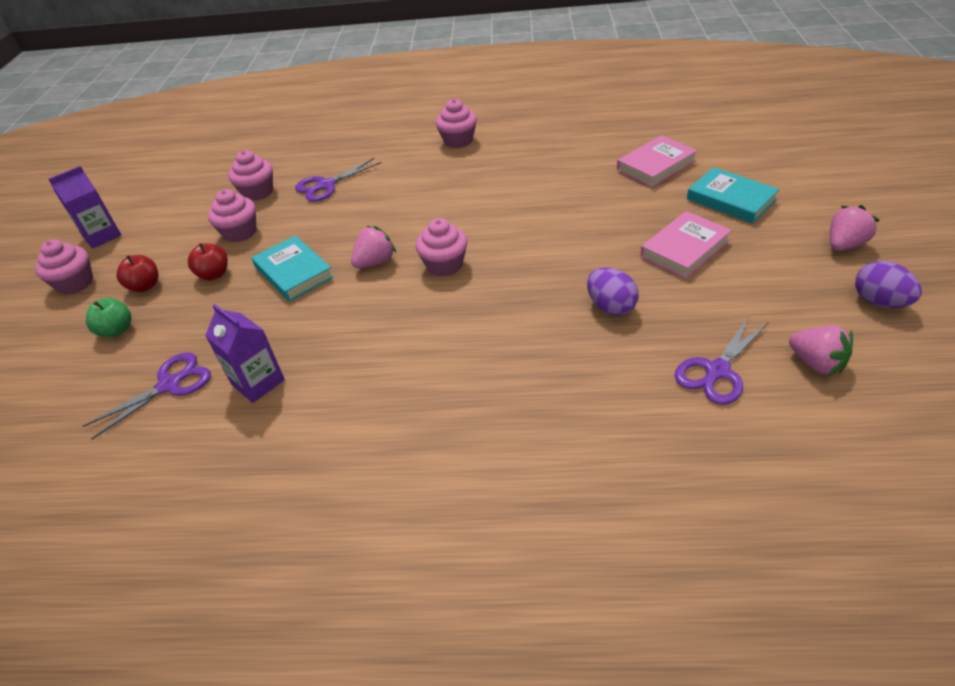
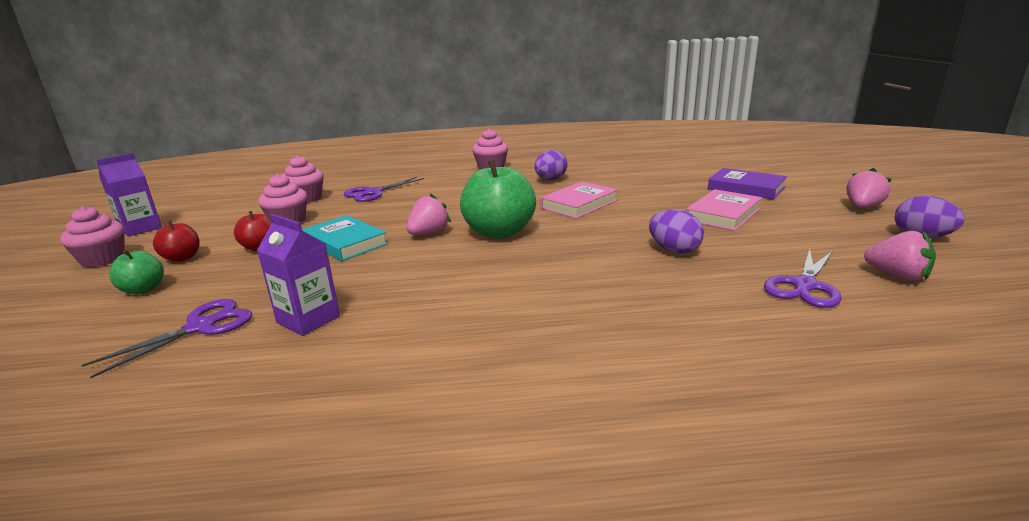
camera: 10 degrees left, 20 degrees down
pink cupcake [415,218,467,277] -> green apple [460,160,536,239]
pink book [617,135,697,187] -> pink book moved to [540,181,618,219]
turquoise book [687,167,780,224] -> purple book [708,168,787,199]
none -> purple egg [534,150,568,180]

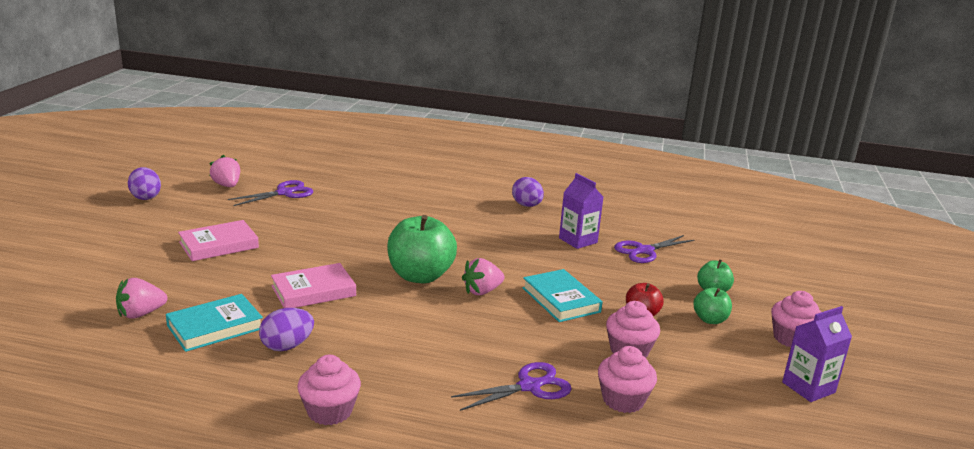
camera: 165 degrees left, 0 degrees up
red apple [153,221,200,262] -> green apple [693,288,732,324]
purple egg [649,209,704,254] -> purple egg moved to [512,177,544,207]
purple book [708,168,787,199] -> none
pink strawberry [847,168,892,208] -> pink strawberry moved to [116,278,167,319]
none -> turquoise book [166,294,263,352]

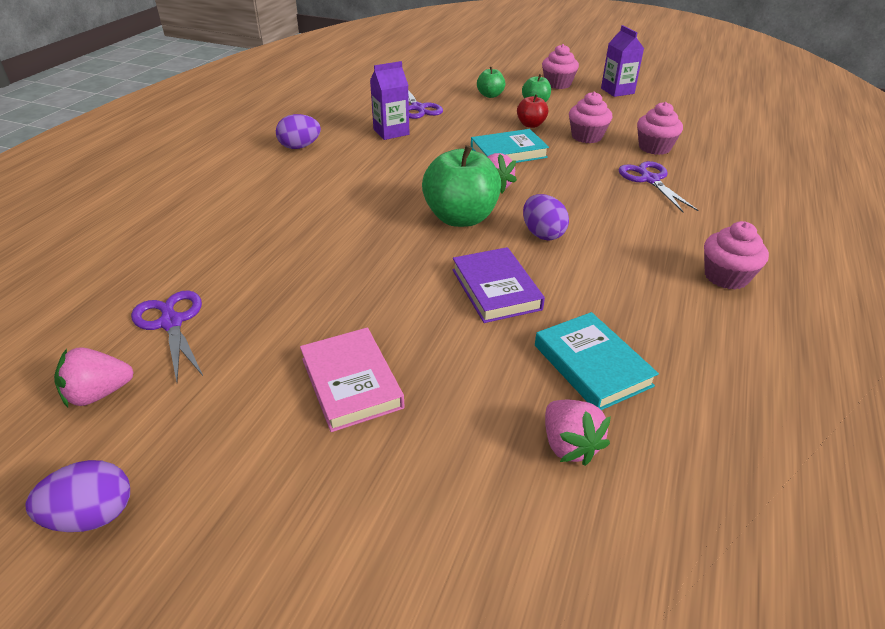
camera: 80 degrees left, 15 degrees up
purple egg [259,308,314,351] -> purple egg moved to [523,194,569,241]
pink book [271,263,356,308] -> purple book [452,247,545,323]

